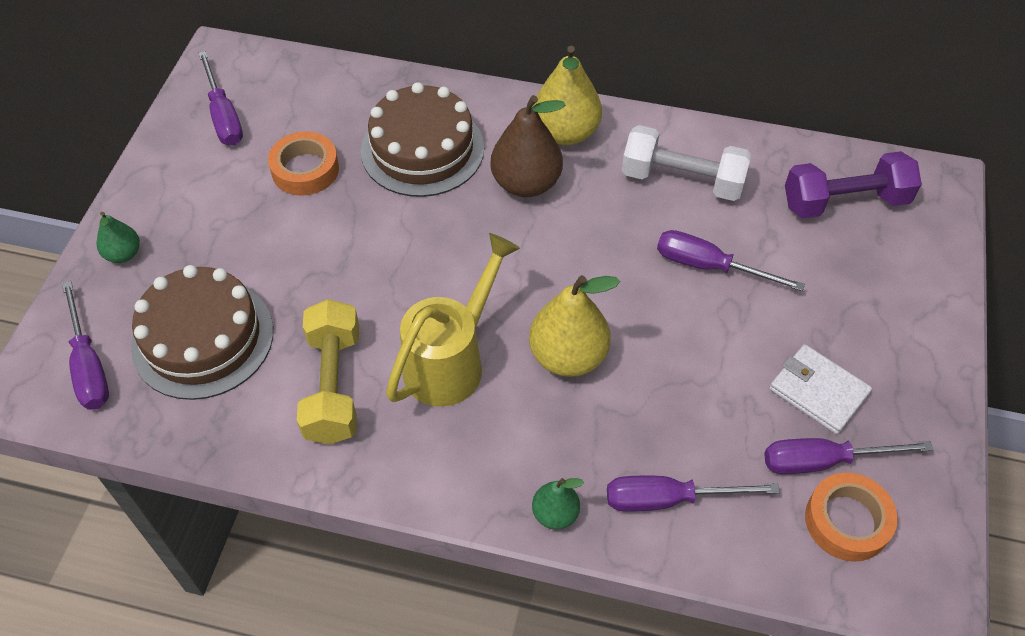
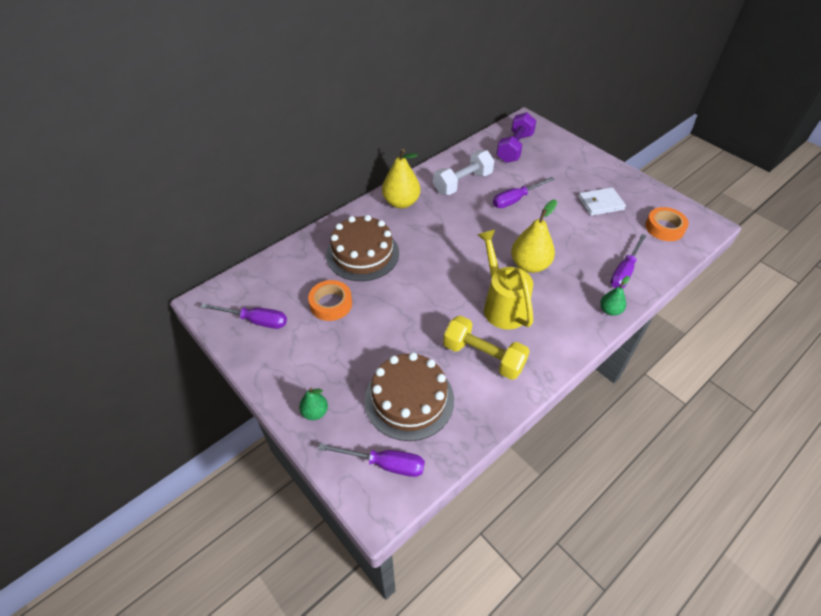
camera: 55 degrees left, 5 degrees down
brown pear [490,95,566,197] -> none
purple screwdriver [764,438,933,474] -> none

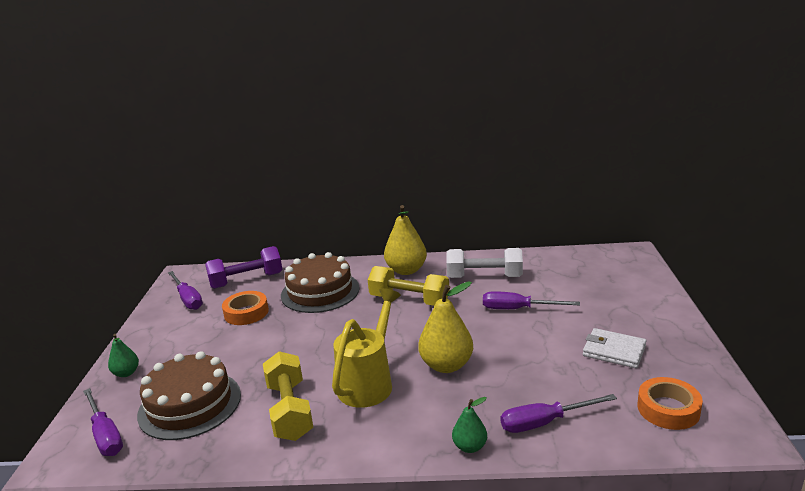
camera: 45 degrees right, 25 degrees down
purple dumbbell [496,112,536,163] -> purple dumbbell moved to [205,246,283,289]
none -> yellow dumbbell [368,266,450,306]

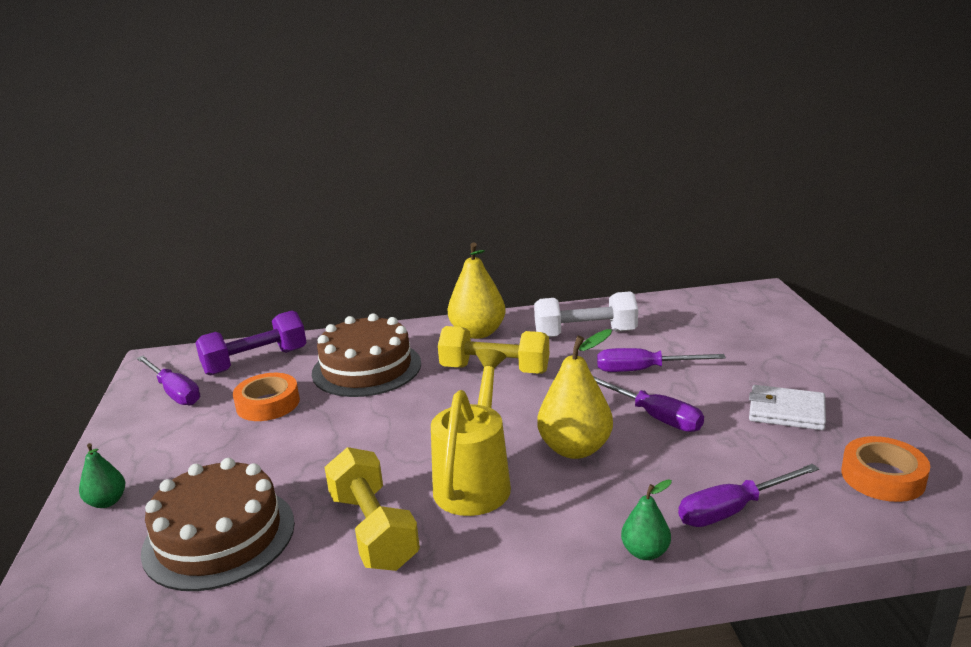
camera: 10 degrees left, 0 degrees up
purple screwdriver [83,388,123,456] -> purple screwdriver moved to [593,376,704,432]

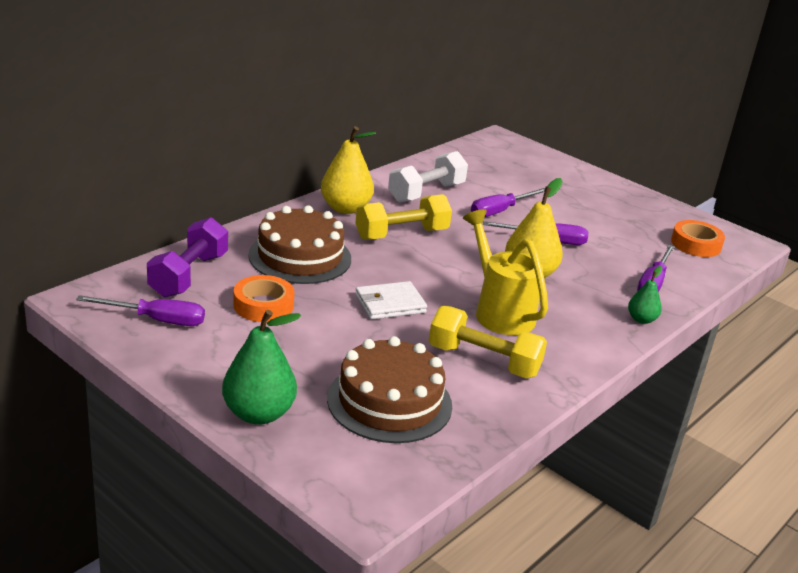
camera: 45 degrees left, 5 degrees up
green pear [79,443,125,508] -> green pear [222,310,301,425], size x1.84
white wallet [749,385,826,430] -> white wallet moved to [355,281,427,320]

